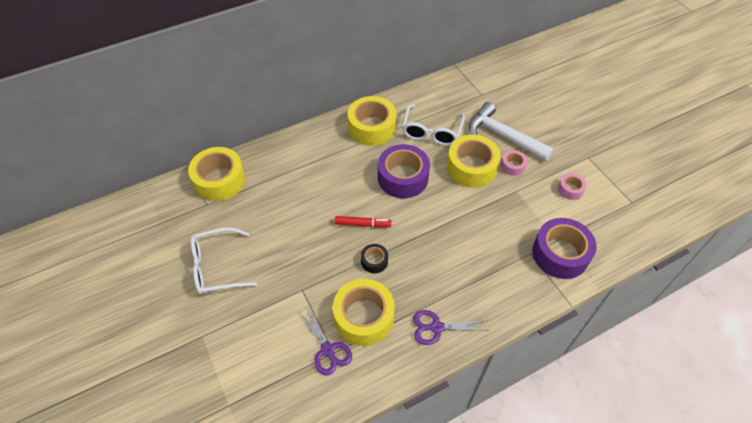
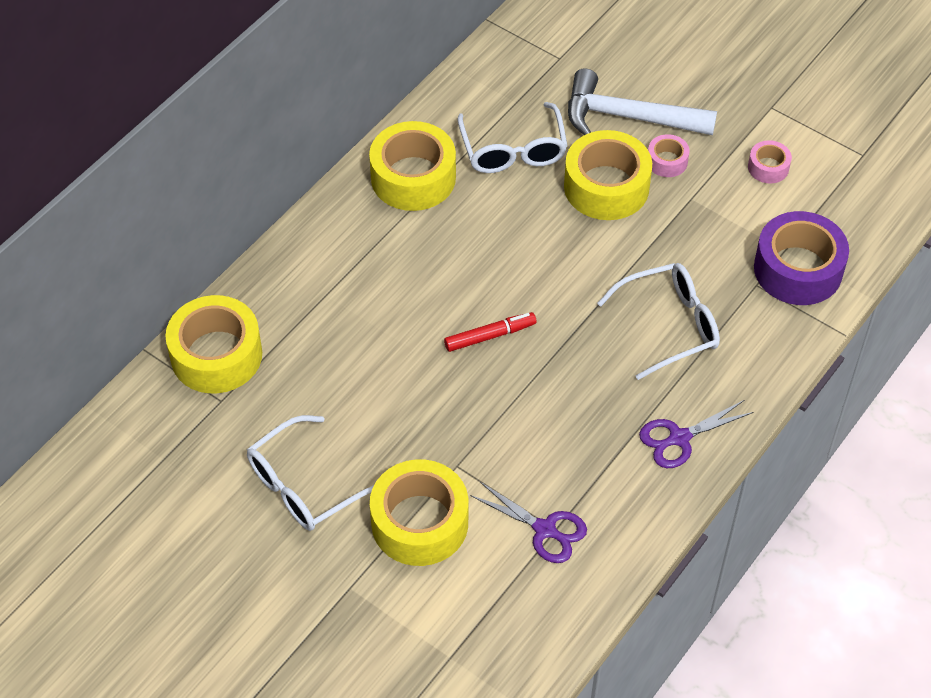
camera: 25 degrees left, 0 degrees up
yellow tape [333,279,395,346] -> yellow tape moved to [370,459,468,566]
black tape [361,244,388,273] -> none
purple tape [378,144,430,198] -> none
none -> white glasses [597,263,720,380]

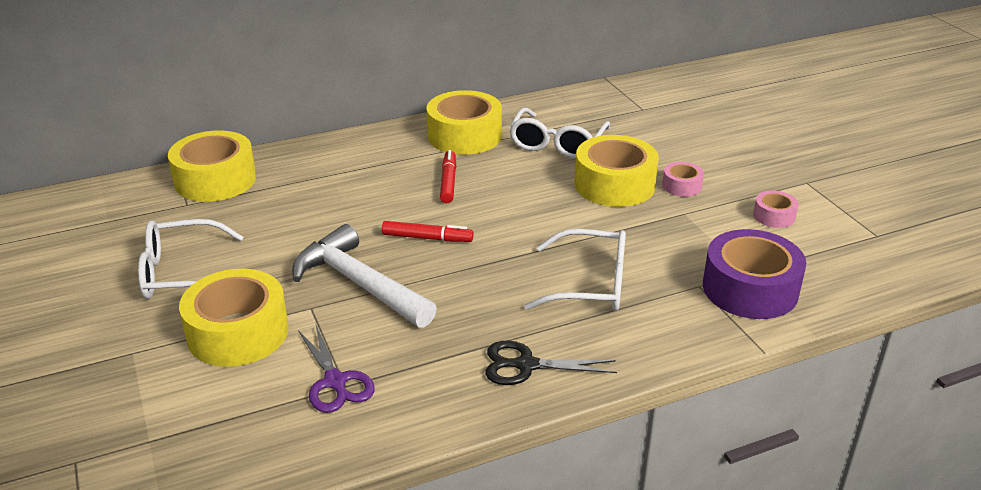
camera: 30 degrees right, 20 degrees down
white hammer [568,68,717,136] -> white hammer moved to [292,224,437,328]
purple scissors [639,400,754,468] -> black scissors [485,341,617,385]
none -> red marker [440,150,456,203]

